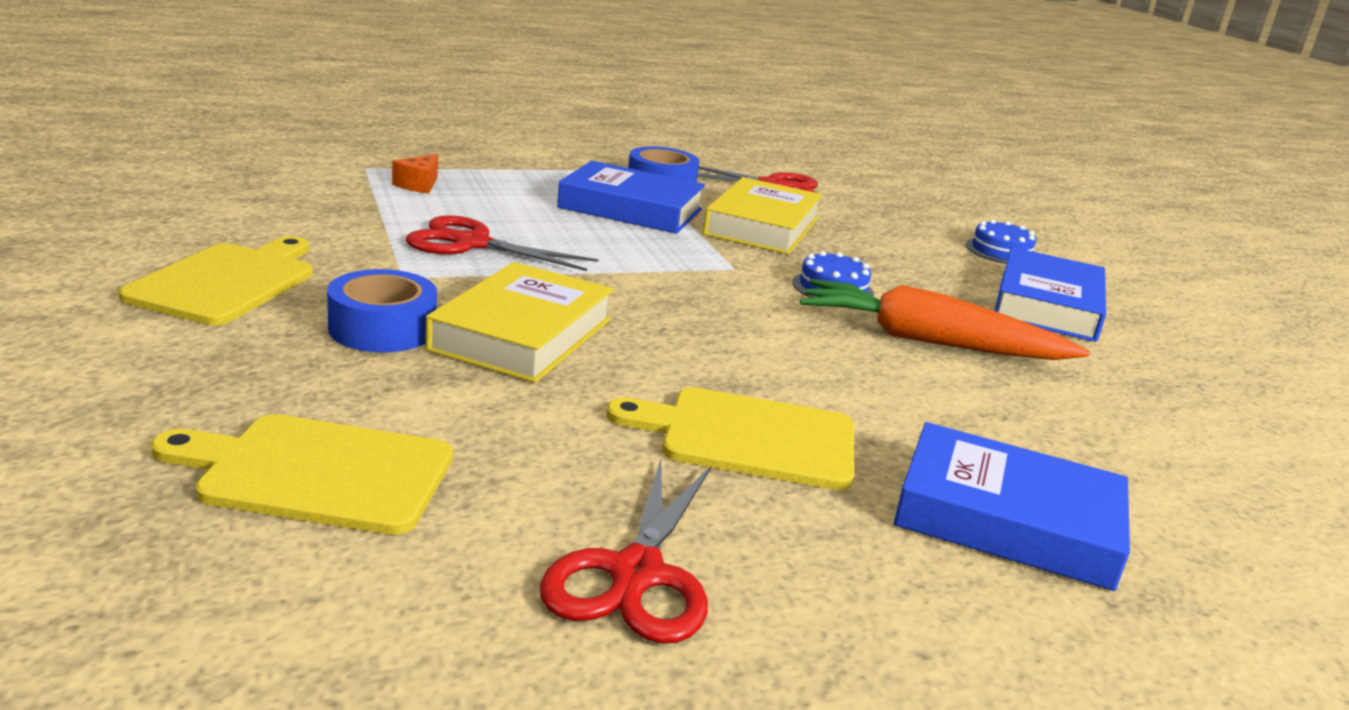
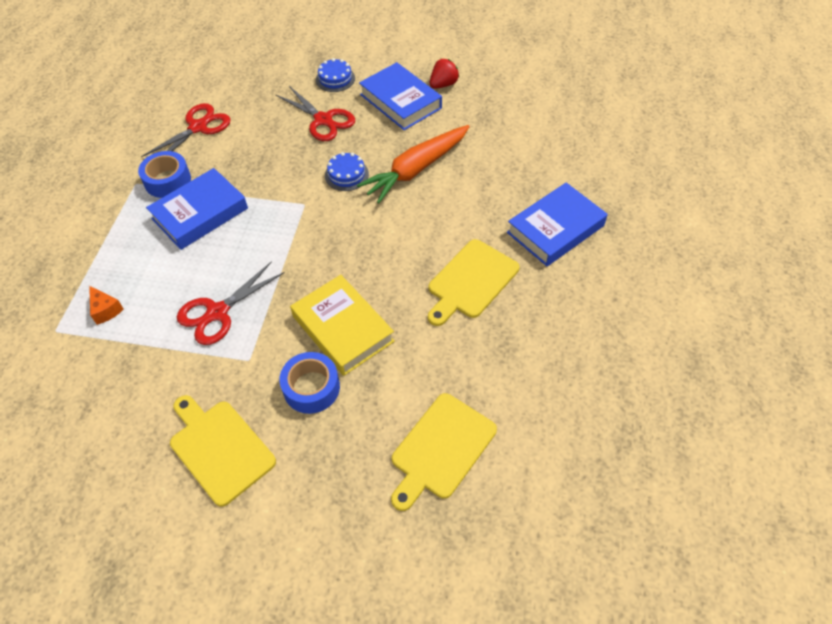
camera: 55 degrees left, 30 degrees up
red scissors [540,459,711,644] -> red scissors moved to [276,86,355,141]
yellow book [703,177,822,254] -> none
none -> red strawberry [429,59,459,89]

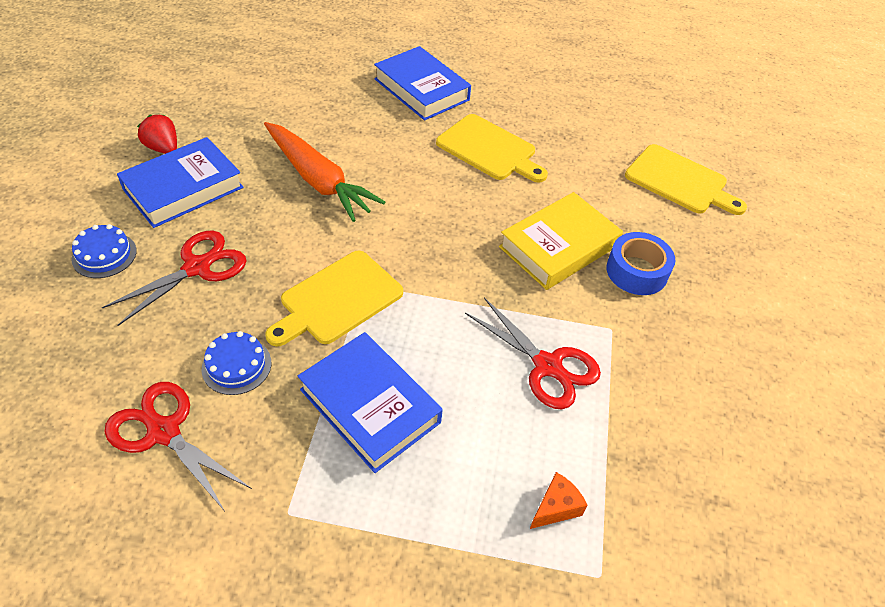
camera: 95 degrees left, 5 degrees down
blue tape [138,151,191,198] -> none
yellow cutting board [170,395,276,507] -> yellow cutting board moved to [265,250,403,346]
blue cake [325,152,369,191] -> blue cake moved to [202,331,271,395]

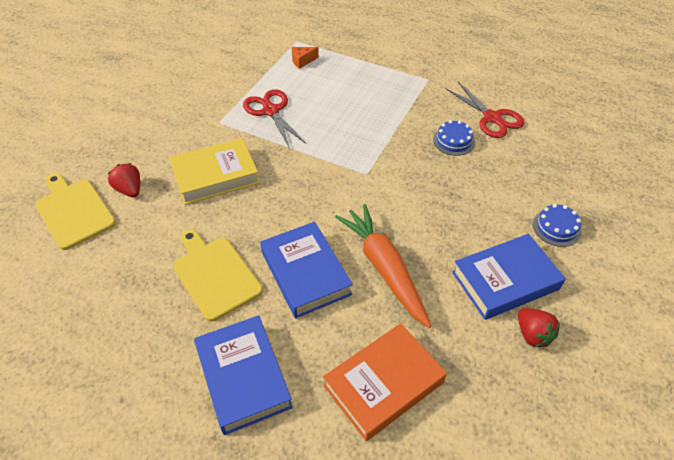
camera: 160 degrees left, 0 degrees up
red scissors [102,231,247,326] -> none
yellow cutting board [265,250,403,346] -> none
blue book [298,332,443,473] -> blue book moved to [260,222,353,318]
blue tape [606,232,675,295] -> none
none -> red strawberry [108,163,140,197]
none -> orange book [323,323,447,441]

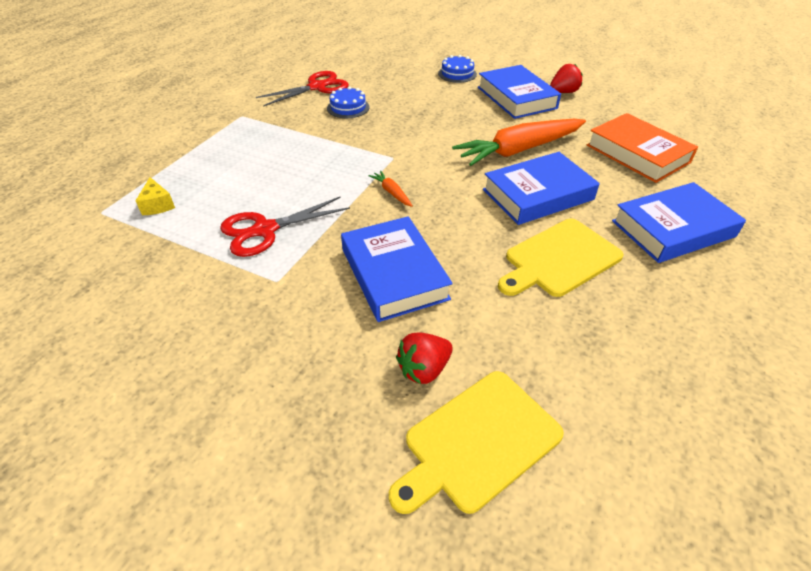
camera: 90 degrees left, 5 degrees down
yellow book [169,138,260,205] -> blue book [341,216,453,322]
orange cheese [292,47,319,69] -> yellow cheese [135,177,175,215]
none -> orange carrot [368,171,413,207]

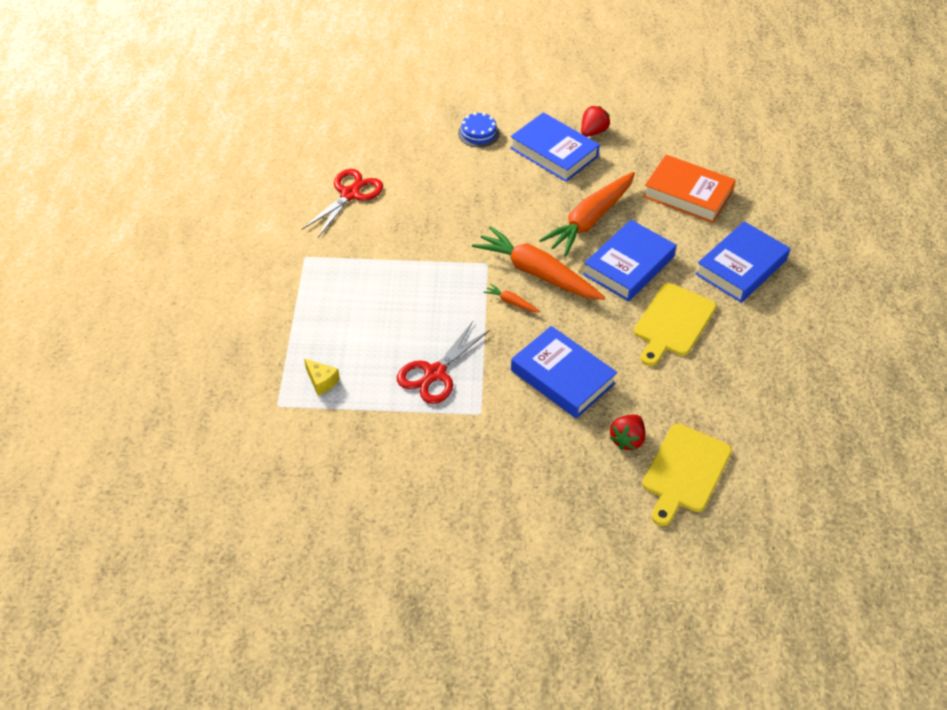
camera: 25 degrees left, 5 degrees up
blue cake [327,86,370,118] -> none
none -> orange carrot [472,226,605,300]

